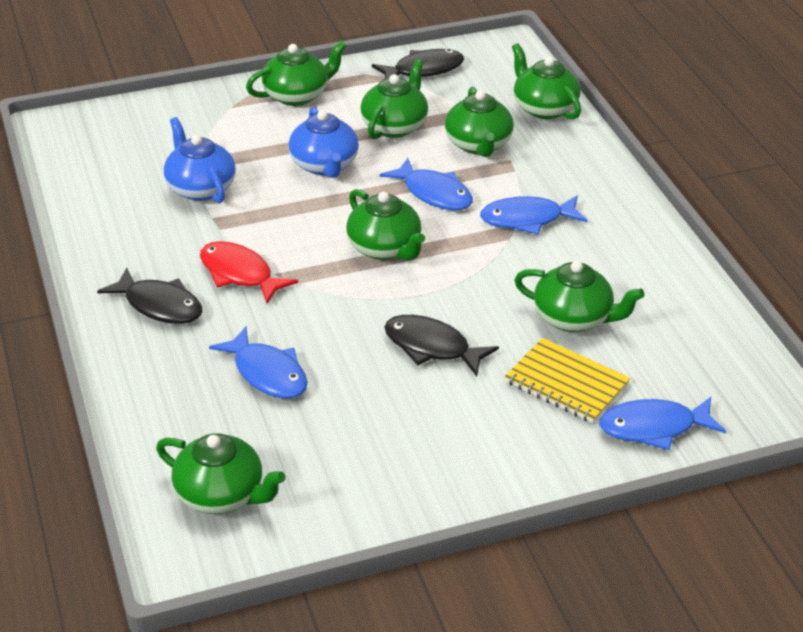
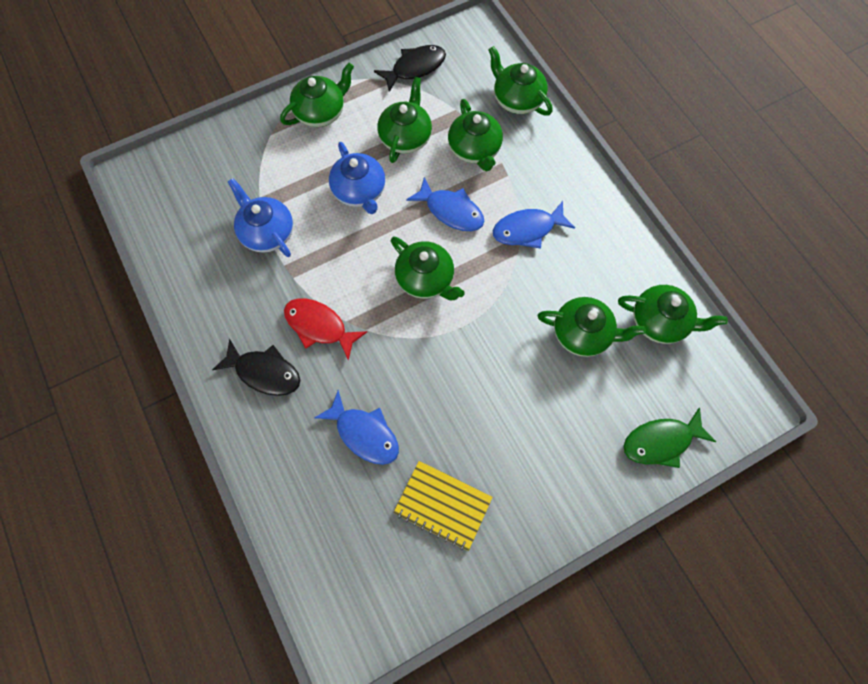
camera: 10 degrees left, 30 degrees up
green teapot [156,433,286,514] -> green teapot moved to [618,285,728,344]
black fish [384,315,499,376] -> none
yellow notebook [504,338,630,423] -> yellow notebook moved to [393,461,493,551]
blue fish [599,397,726,450] -> green fish [624,407,716,468]

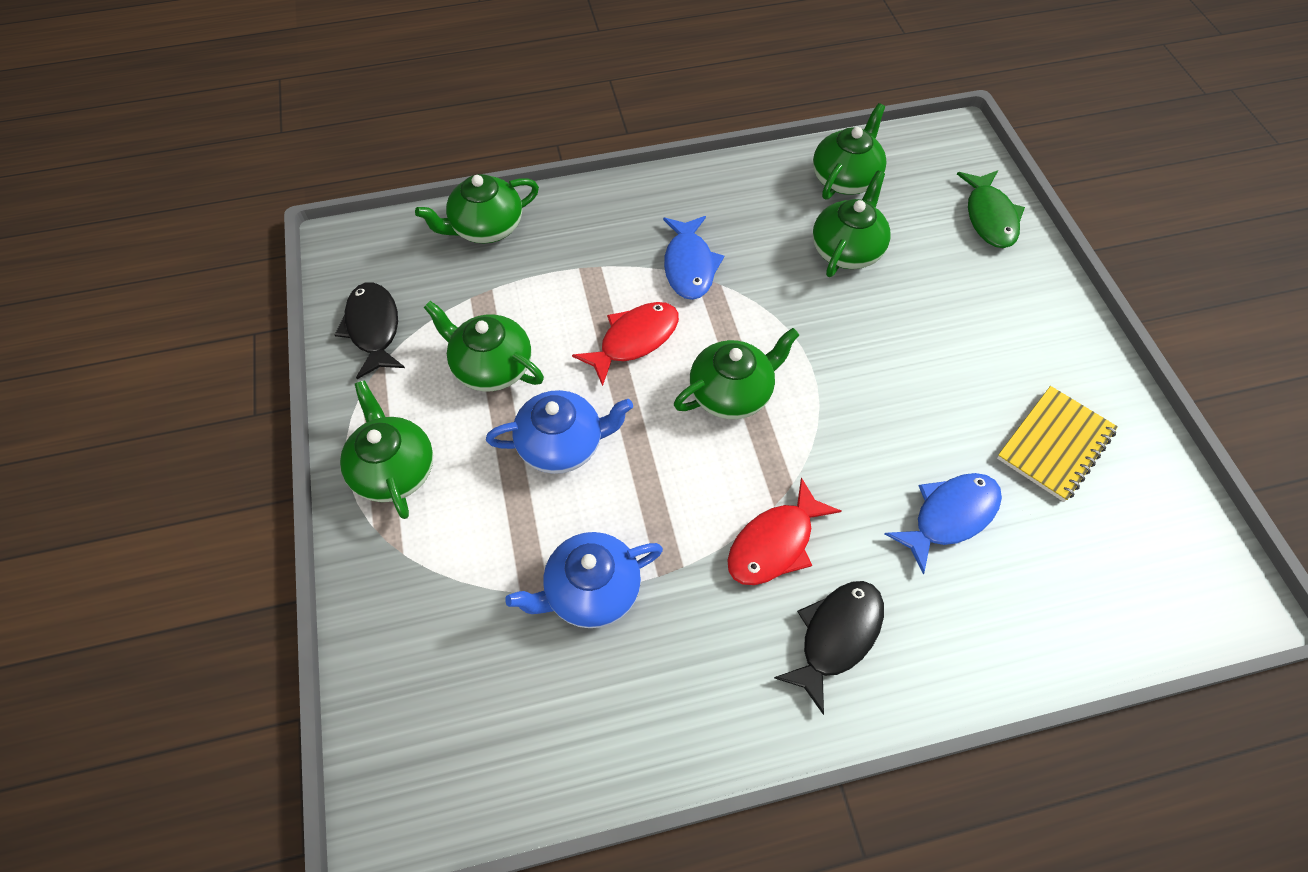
camera: 75 degrees left, 10 degrees down
blue fish [406,177,484,231] -> red fish [572,302,679,386]
green teapot [448,99,503,172] -> none

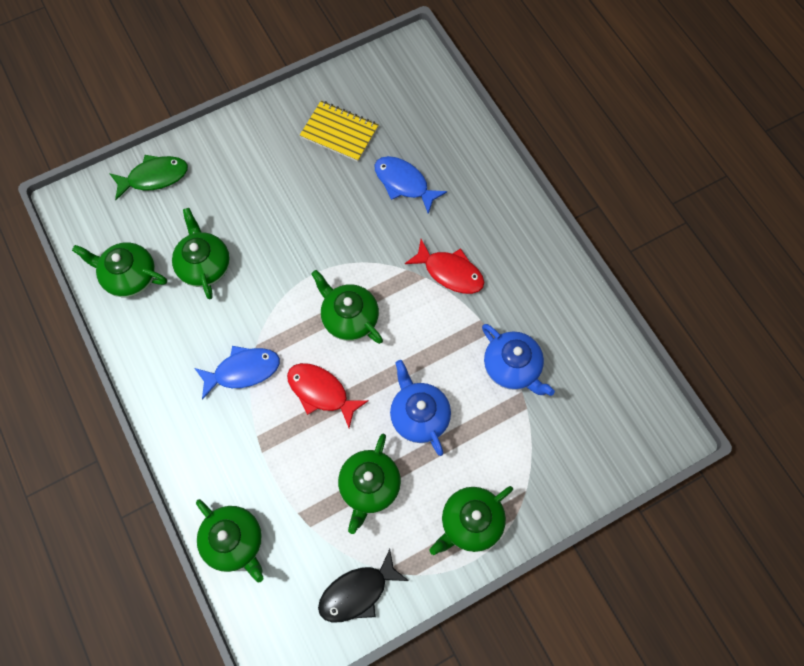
camera: 105 degrees left, 10 degrees up
black fish [774,581,884,715] -> none
green teapot [813,170,891,277] -> green teapot turned 60 degrees clockwise [172,208,230,299]

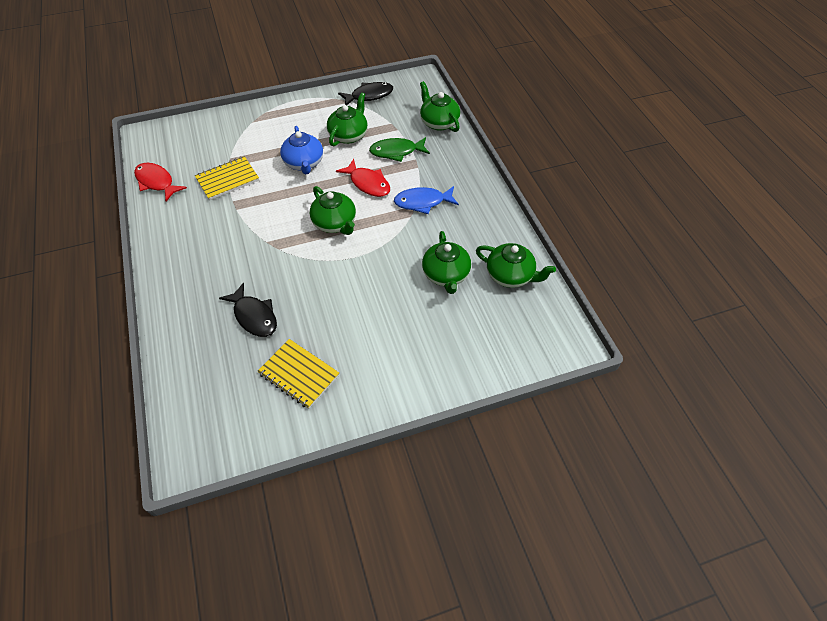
camera: 170 degrees left, 15 degrees down
green fish [109,155,188,200] -> green fish moved to [369,137,430,162]
blue fish [375,156,447,214] -> black fish [219,282,277,337]
red fish [405,239,484,294] -> red fish moved to [134,163,187,201]
green teapot [429,486,513,555] -> none
blue teapot [482,324,555,396] -> yellow notebook [195,156,259,200]

